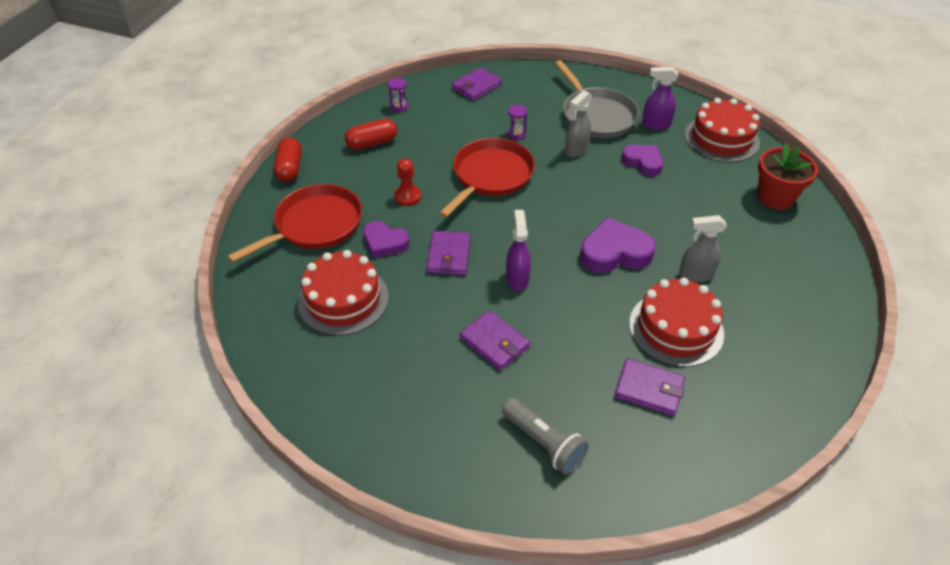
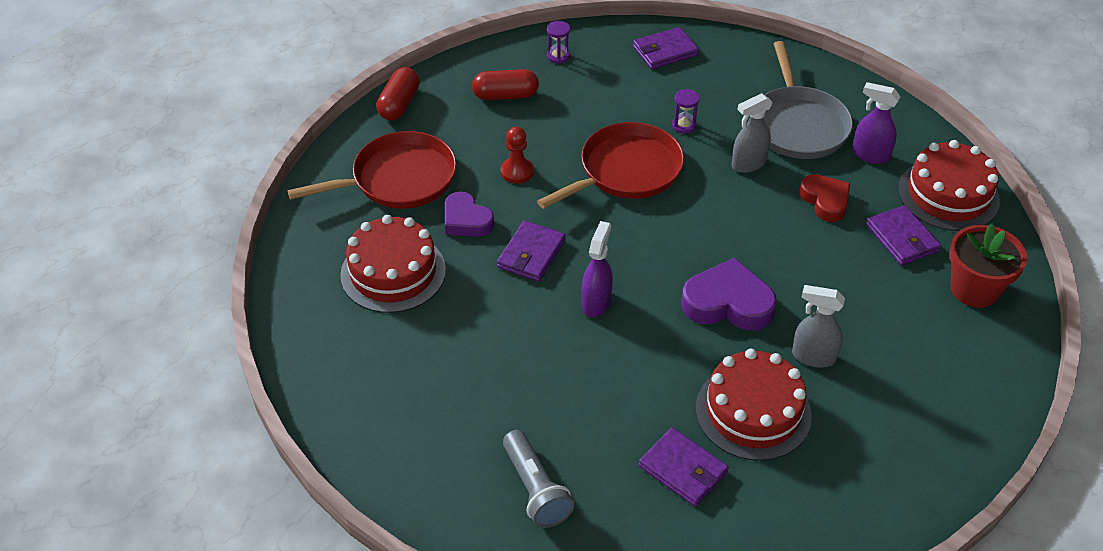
camera: 20 degrees right, 0 degrees up
purple wallet [460,310,530,371] -> purple wallet moved to [866,205,941,265]
purple heart [621,145,663,176] -> red heart [799,174,850,222]

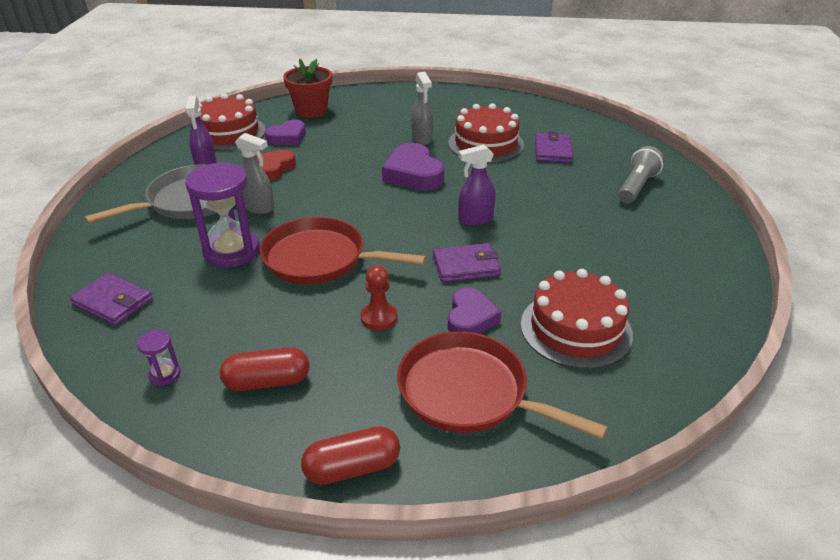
camera: 125 degrees left, 10 degrees down
red capsule [472,69,539,100] -> red capsule turned 60 degrees counterclockwise [220,347,309,391]
purple hourglass [672,89,700,134] -> purple hourglass [185,162,259,268], size x2.24
purple wallet [866,205,941,265] -> purple heart [265,119,306,145]

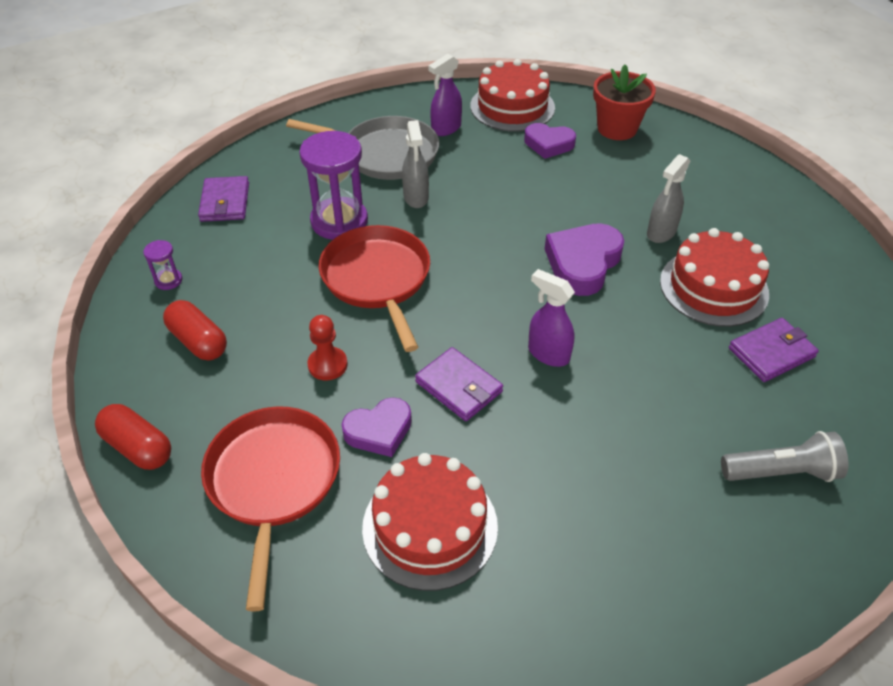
camera: 55 degrees right, 10 degrees up
red heart [256,150,296,181] -> none

